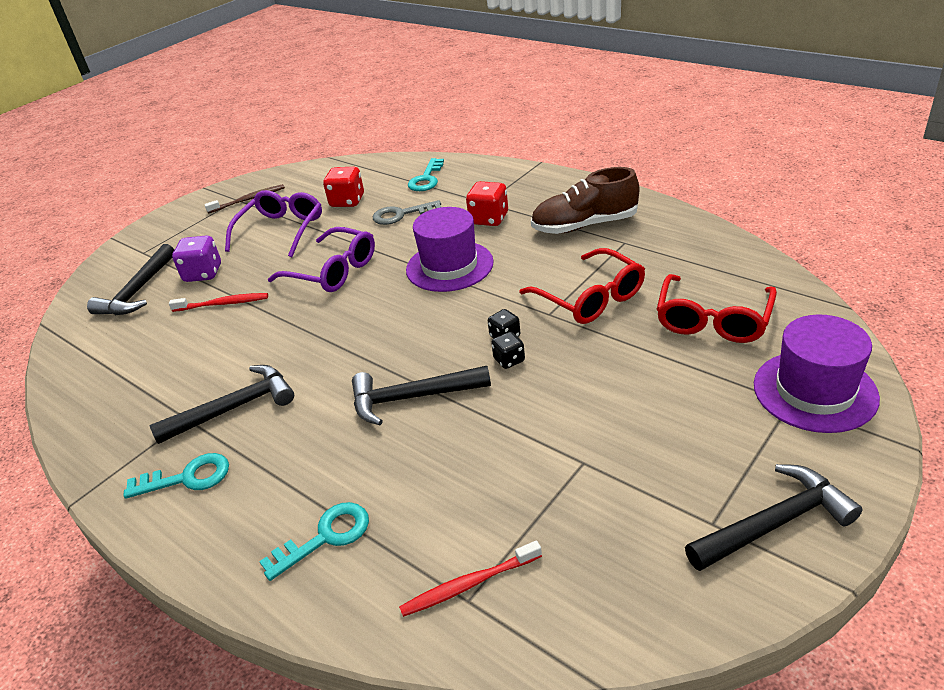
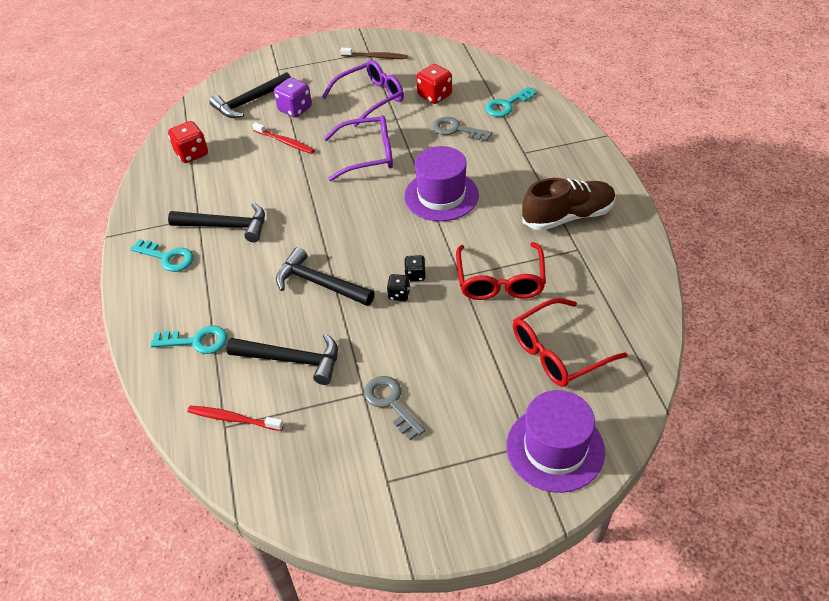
camera: 35 degrees right, 10 degrees up
purple glasses [268,227,375,292] -> purple glasses turned 75 degrees counterclockwise [324,115,393,181]
red dice [466,181,508,226] -> red dice moved to [168,121,208,163]
brown shoe [531,167,639,234] -> brown shoe turned 135 degrees clockwise [522,178,616,230]
black hammer [685,464,863,571] -> black hammer moved to [227,333,338,385]
none -> grey key [364,376,425,440]

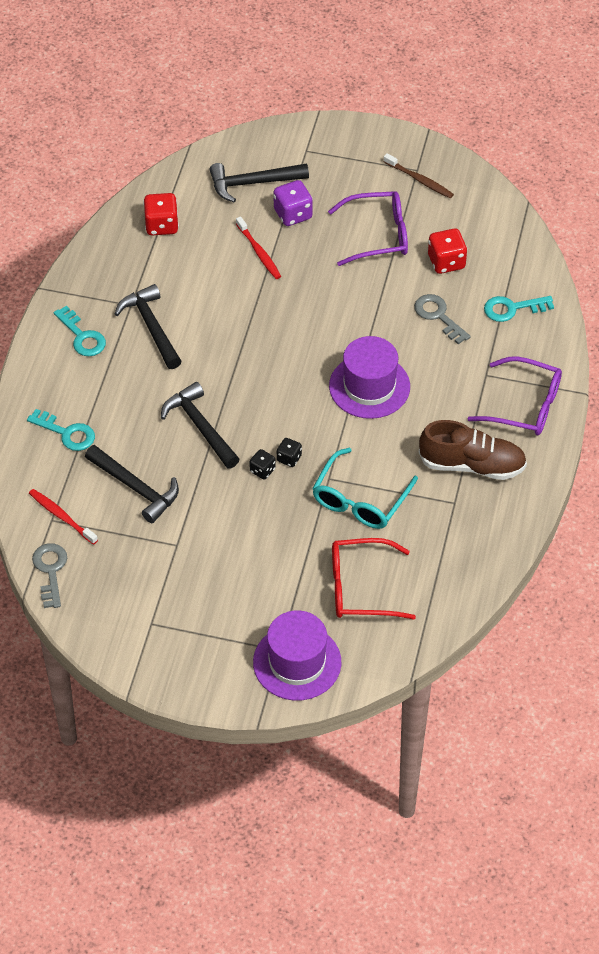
camera: 25 degrees right, 5 degrees up
black hammer [168,202,265,242] -> black hammer turned 150 degrees counterclockwise [115,284,182,369]
purple glasses [324,115,393,181] -> purple glasses moved to [468,356,562,436]
grey key [364,376,425,440] -> grey key moved to [32,543,67,608]
red glasses [456,242,546,300] -> turquoise glasses [312,448,418,529]

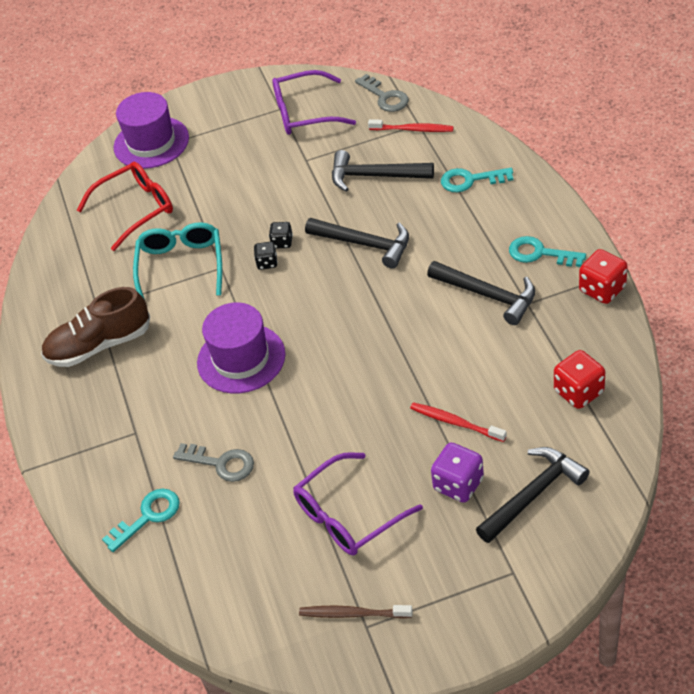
camera: 155 degrees right, 5 degrees down
red dice [428,229,467,274] -> red dice moved to [579,249,628,304]
purple glasses [468,356,562,436] -> purple glasses moved to [272,70,356,135]

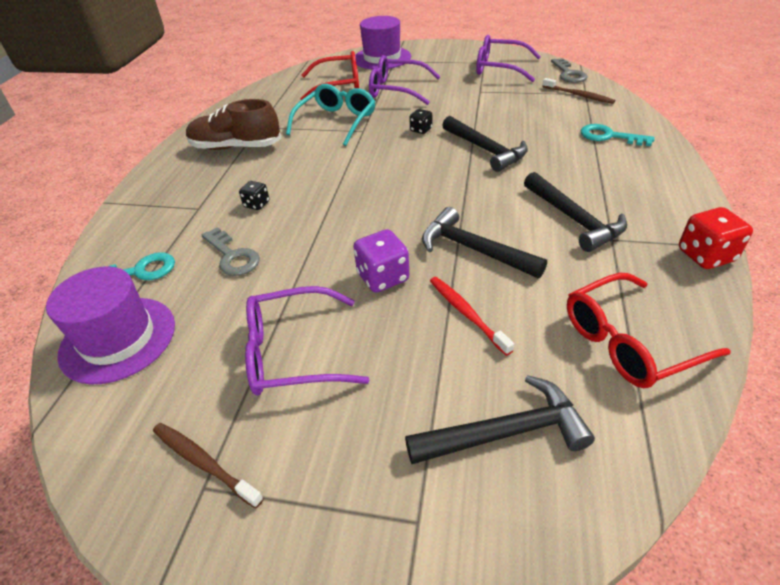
camera: 25 degrees right, 5 degrees down
purple hat [197,302,285,394] -> purple hat moved to [46,266,175,384]
black dice [254,242,278,270] -> black dice moved to [239,181,269,210]
black hammer [332,150,434,192] -> black hammer moved to [422,207,547,278]
red toothbrush [368,119,454,132] -> brown toothbrush [542,78,615,104]
purple dice [431,443,484,502] -> purple dice moved to [353,229,409,293]
turquoise key [509,236,586,267] -> none
red dice [554,350,605,409] -> red glasses [567,273,731,388]
none -> purple glasses [369,55,440,105]

